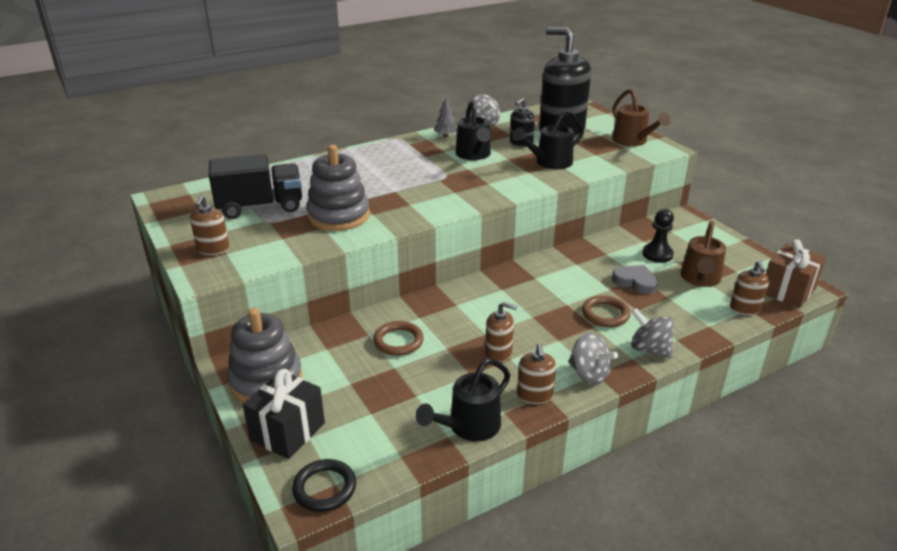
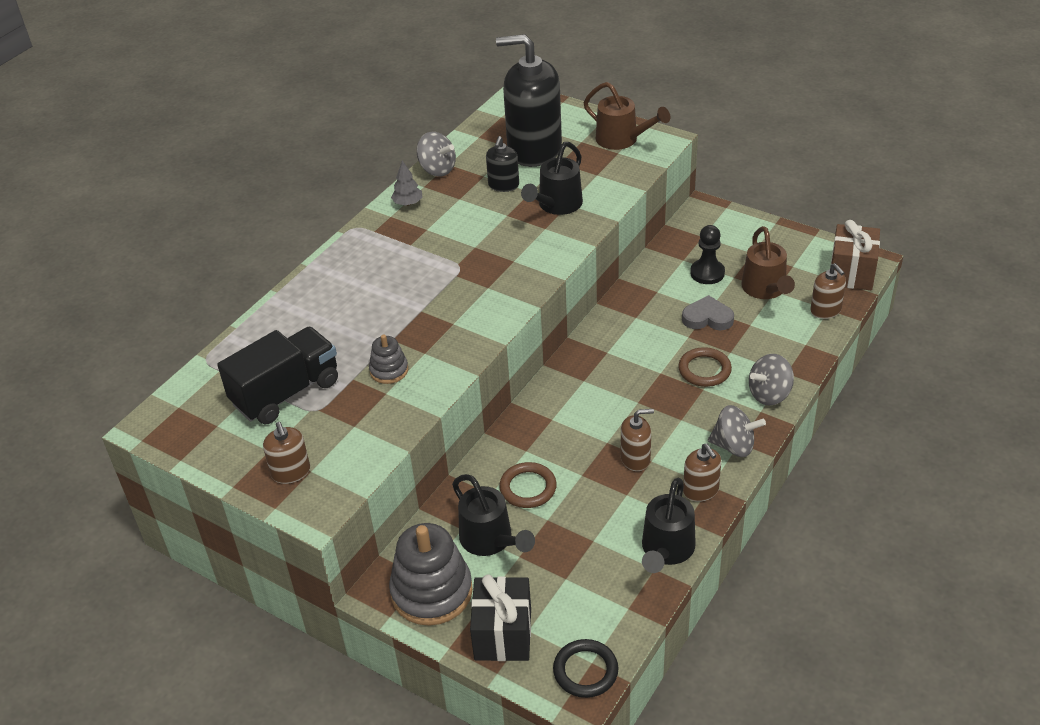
camera: 25 degrees left, 10 degrees up
grey stacking toy [306,145,370,231] -> grey stacking toy [369,334,408,384], size x0.51
black watering can [456,100,491,160] -> black watering can moved to [452,474,535,556]
grey spinning top [631,308,674,359] -> grey spinning top turned 45 degrees counterclockwise [749,354,794,406]

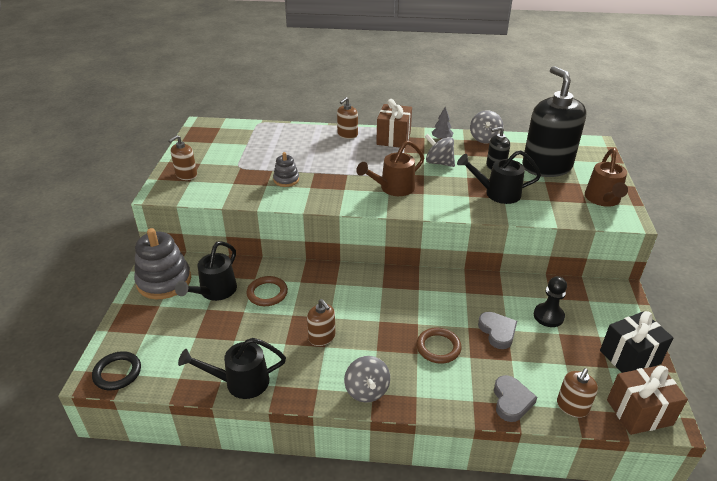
camera: 60 degrees right, 5 degrees down
black truck [217,327,338,424] -> none
black gift [470,574,531,661] -> black gift moved to [600,311,674,373]
brown soap dispenser [683,444,721,502] -> brown soap dispenser moved to [337,97,358,139]
brown watering can [741,226,795,299] -> brown watering can moved to [356,141,424,196]
grey spinning top [749,354,794,406] -> grey spinning top moved to [424,134,455,167]
none -> brown gift [376,99,412,148]
none -> grey heart [494,375,537,422]

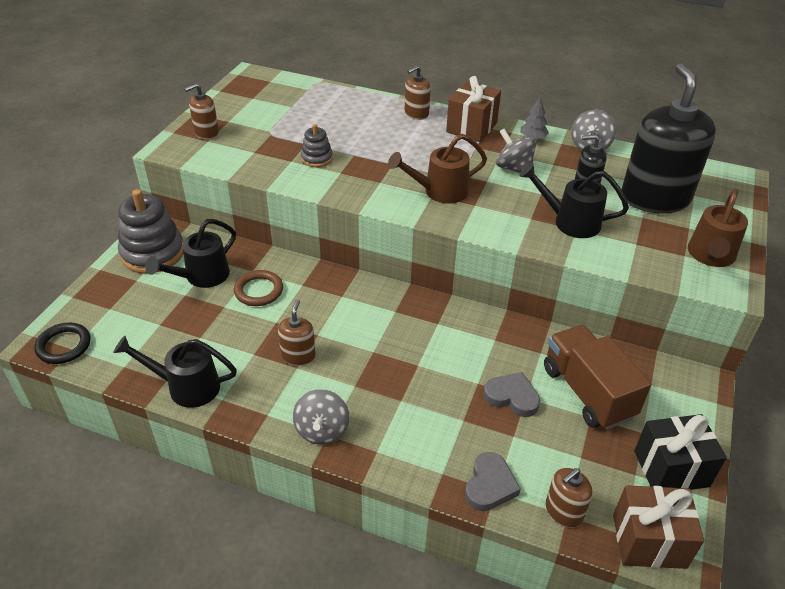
camera: 15 degrees right, 5 degrees up
brown soap dispenser [307,299,335,346] -> brown soap dispenser turned 150 degrees counterclockwise [278,300,316,366]
brown ring [416,328,462,364] -> none
grey heart [478,312,517,349] -> grey heart turned 60 degrees counterclockwise [483,372,540,417]
black pawn [534,276,567,327] -> brown truck [544,325,651,430]

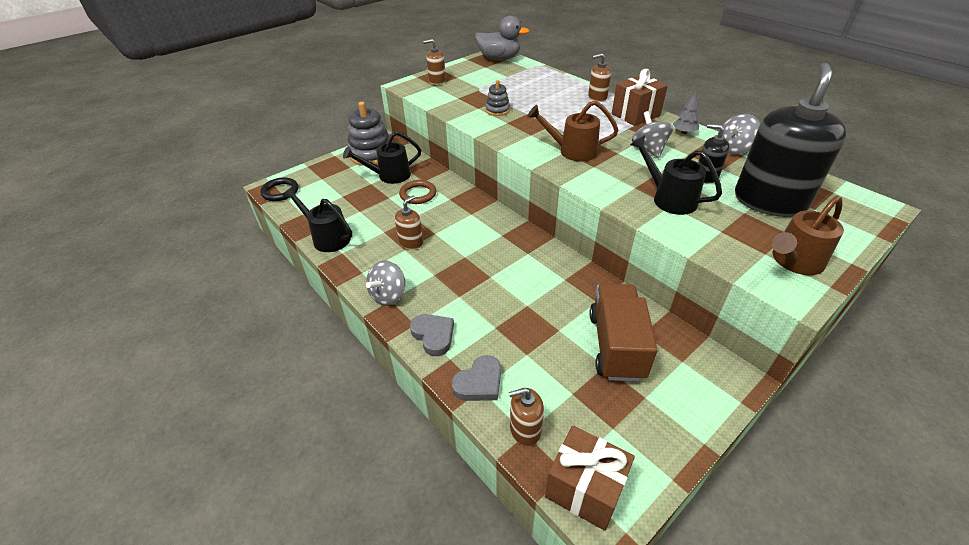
camera: 30 degrees right, 0 degrees up
grey heart [483,372,540,417] -> grey heart moved to [410,314,454,356]
black gift [634,414,727,490] -> none
none -> grey duck [475,16,529,61]

